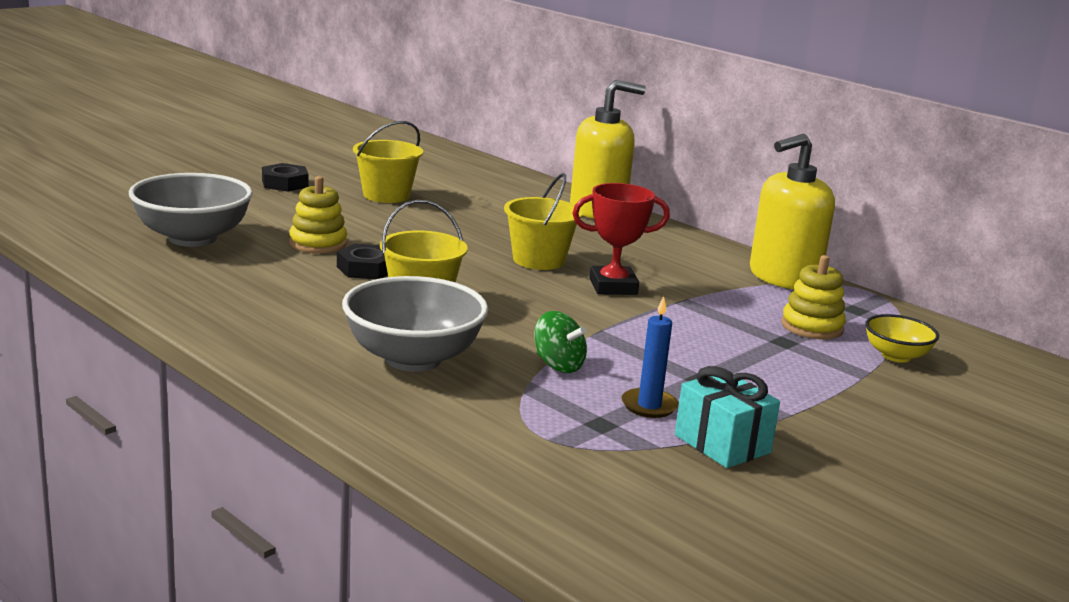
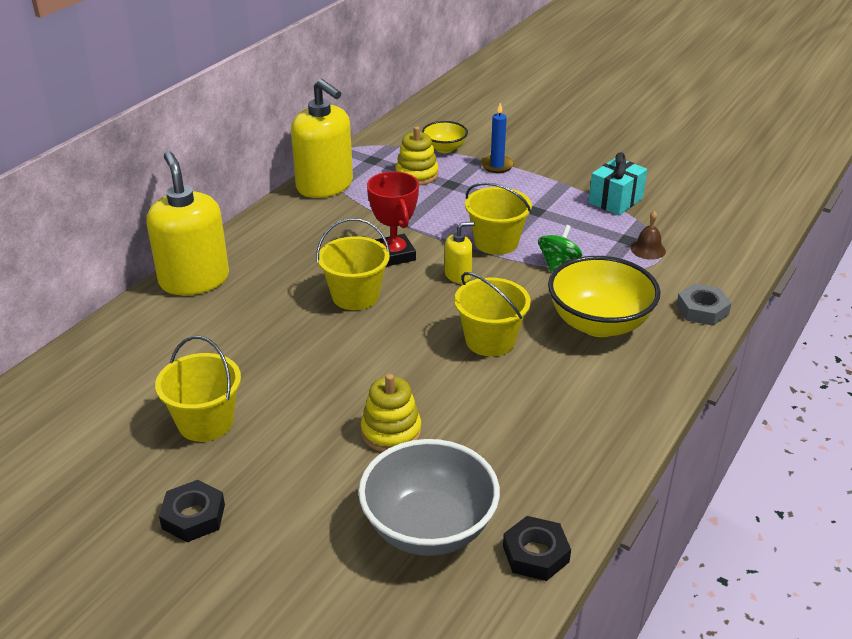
camera: 100 degrees left, 15 degrees up
black nut [337,244,388,279] -> black nut moved to [503,516,571,581]
grey bowl [342,276,488,372] -> yellow bowl [548,256,661,337]
blue candle [621,296,679,418] -> blue candle moved to [481,103,514,173]
none -> yellow soap dispenser [445,221,475,283]
none -> yellow bucket [465,182,532,255]
none -> brown bell [631,211,666,260]
none -> grey nut [676,283,731,326]

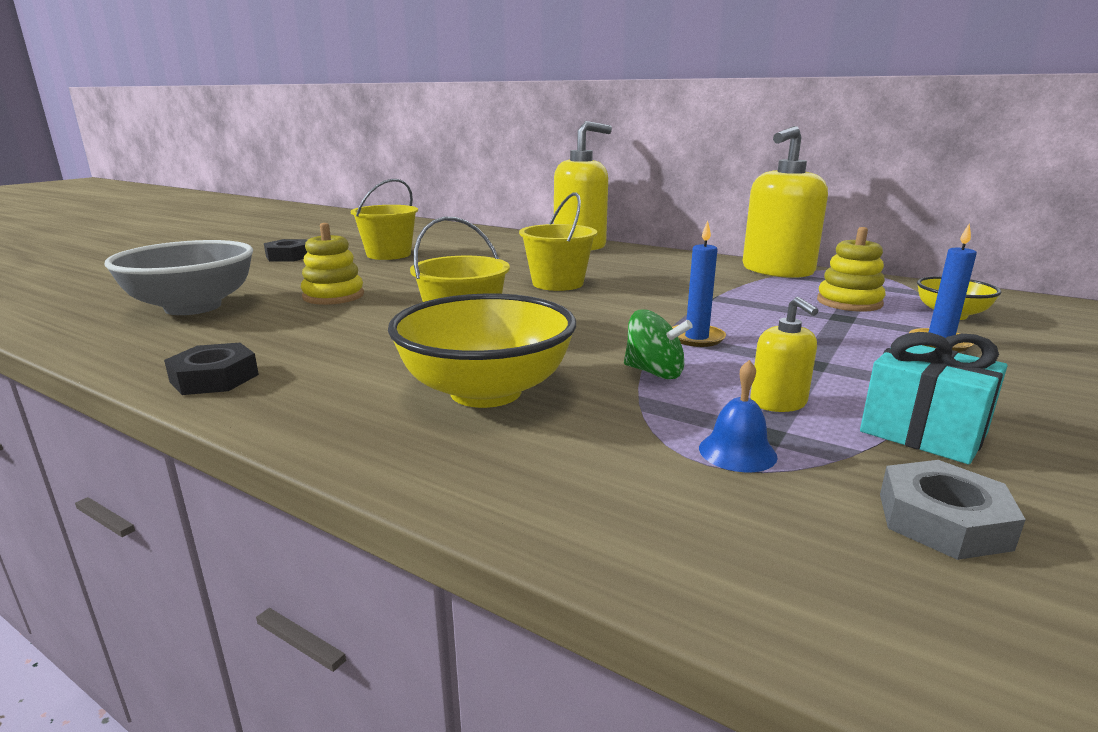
camera: 90 degrees right, 15 degrees down
red trophy [367,171,419,267] -> none
yellow soap dispenser [445,221,475,283] -> yellow soap dispenser moved to [750,297,819,412]
yellow bucket [465,182,532,255] -> blue candle [672,221,726,347]
black nut [503,516,571,581] -> black nut moved to [164,343,259,395]
brown bell [631,211,666,260] -> blue bell [699,360,778,472]
grey nut [676,283,731,326] -> grey nut moved to [880,460,1026,560]

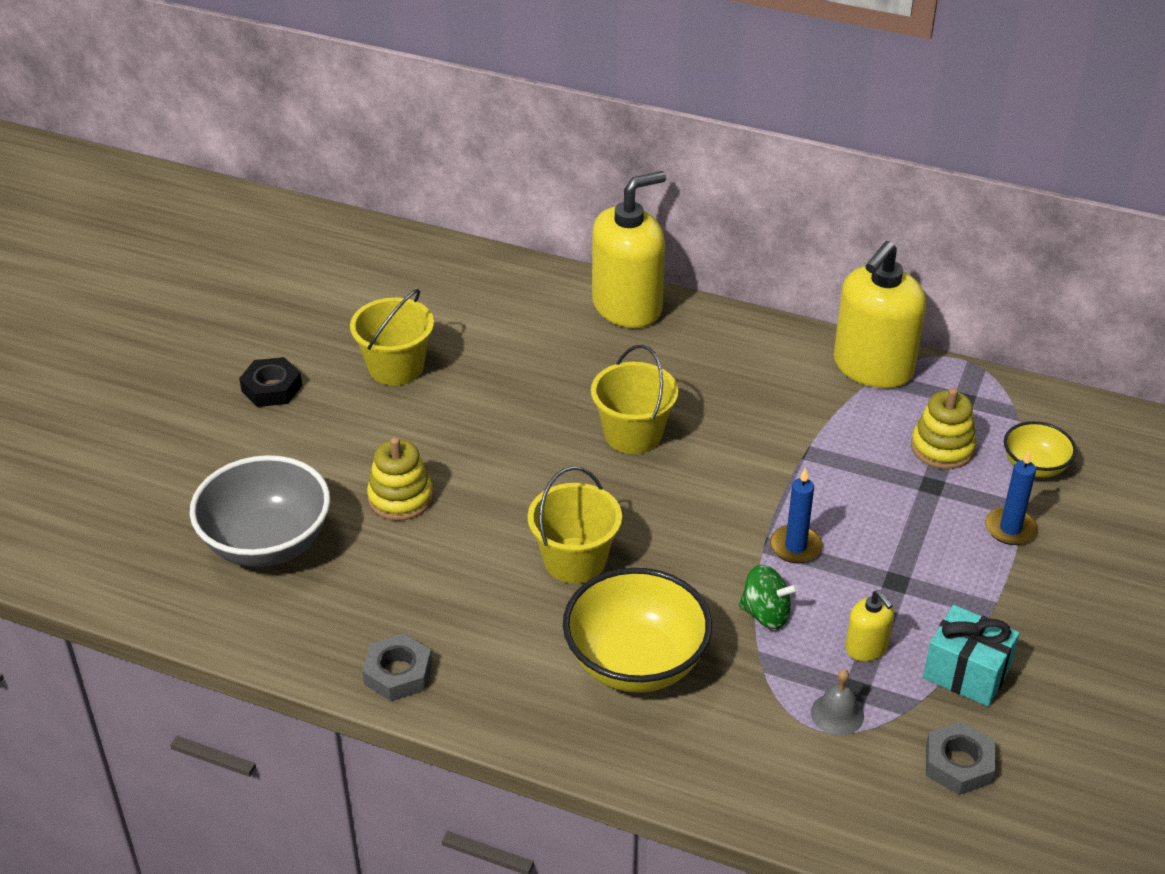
camera: 10 degrees left, 20 degrees up
black nut [164,343,259,395] -> grey nut [362,633,432,701]
blue bell [699,360,778,472] -> grey bell [811,669,864,736]

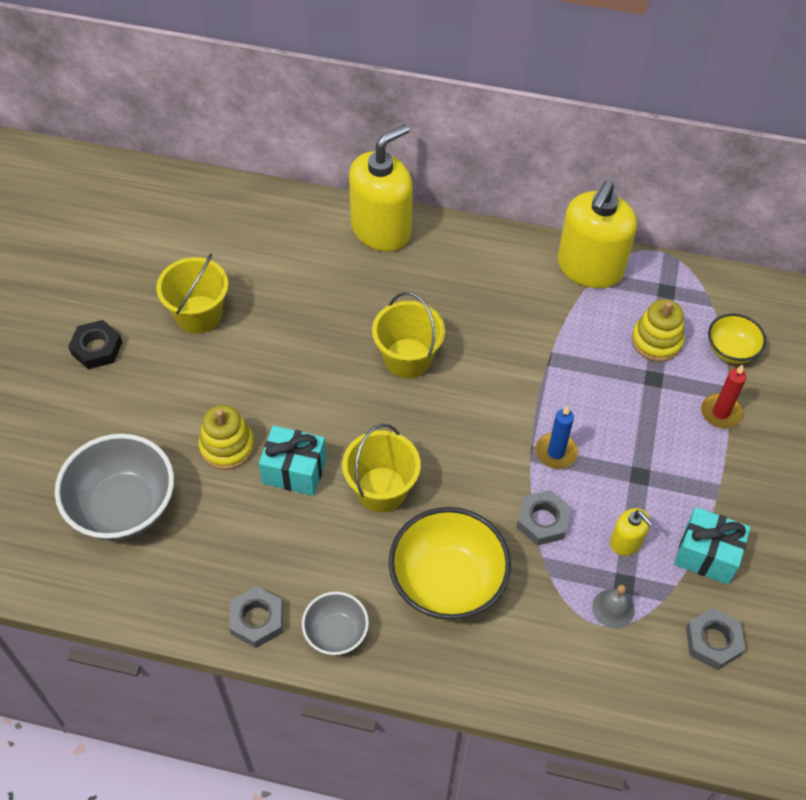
camera: 10 degrees left, 15 degrees up
green spinning top [739,565,798,629] -> grey nut [516,490,571,546]
blue candle [985,450,1038,545] -> red candle [701,365,747,429]
none -> turquoise gift [259,425,327,496]
none -> grey bowl [302,591,369,655]

